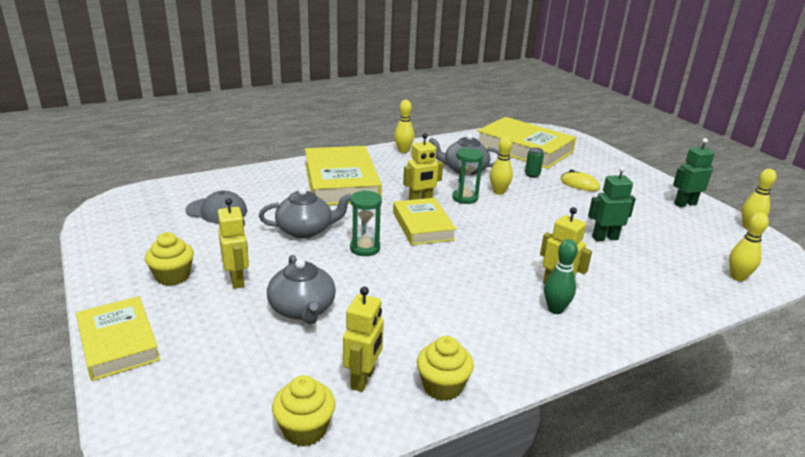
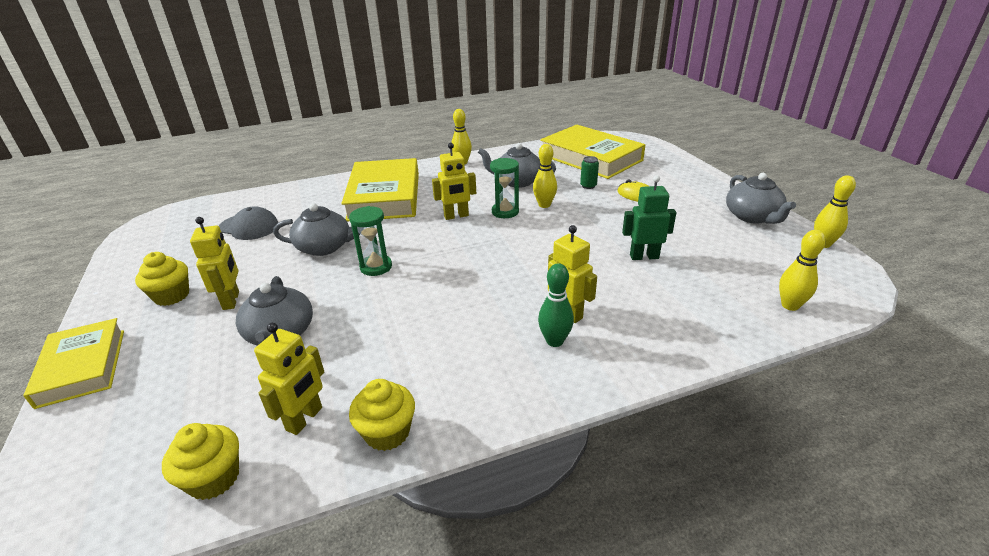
camera: 10 degrees right, 5 degrees up
yellow book [393,198,456,245] -> none
green robot [673,138,715,207] -> grey teapot [726,173,796,224]

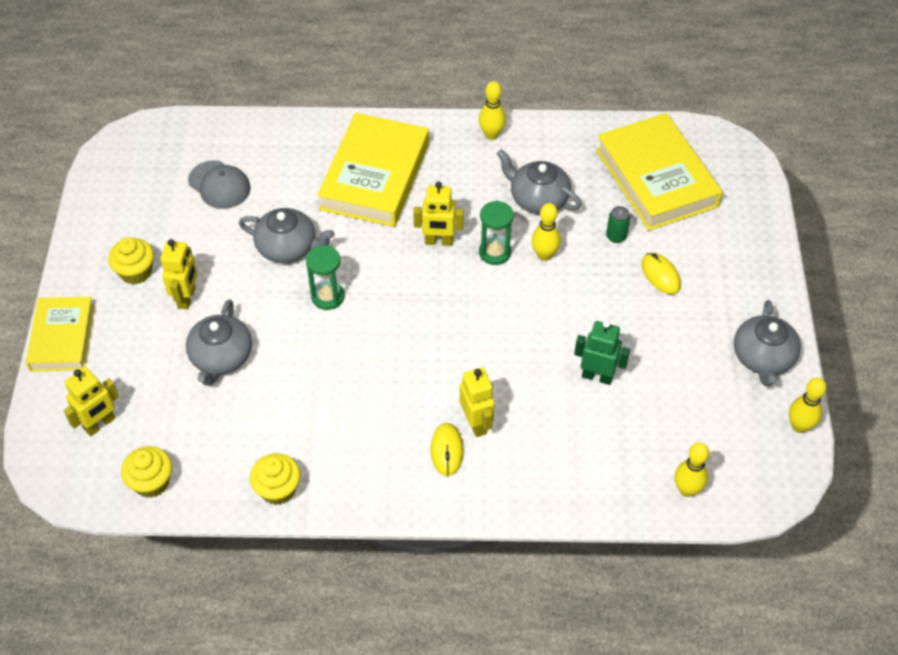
camera: 20 degrees right, 20 degrees up
yellow robot [254,323,324,435] -> yellow robot moved to [64,367,119,436]
green bowling pin [538,263,574,347] -> yellow mouse [431,423,464,476]

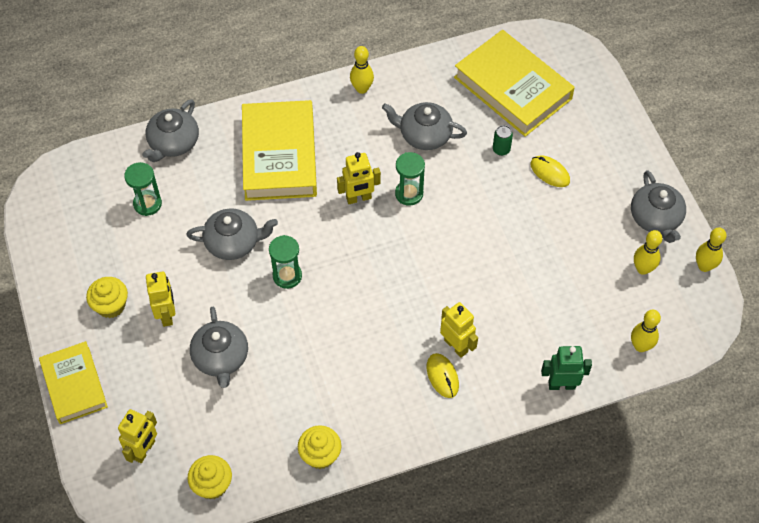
camera: 20 degrees left, 5 degrees up
grey cap [188,160,251,209] -> green hourglass [124,162,162,216]
yellow bowling pin [532,203,561,261] -> yellow bowling pin moved to [634,230,662,275]
green robot [574,320,630,385] -> green robot moved to [541,346,592,390]
none -> grey teapot [142,99,199,162]

